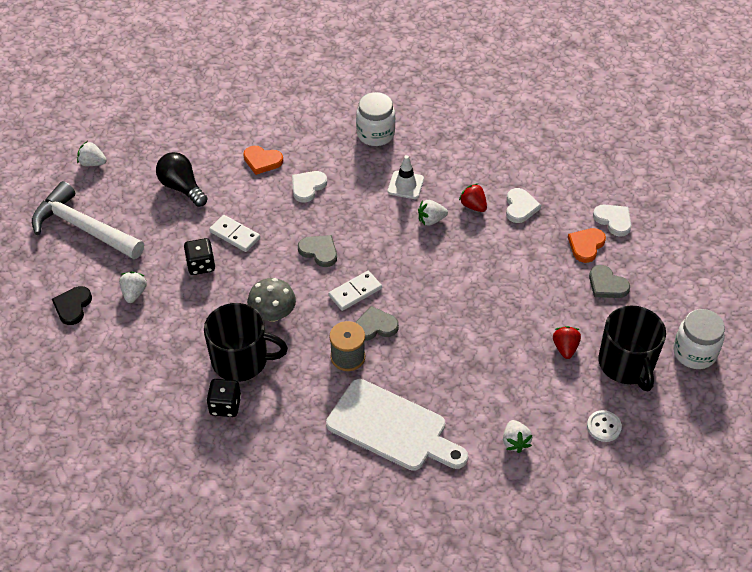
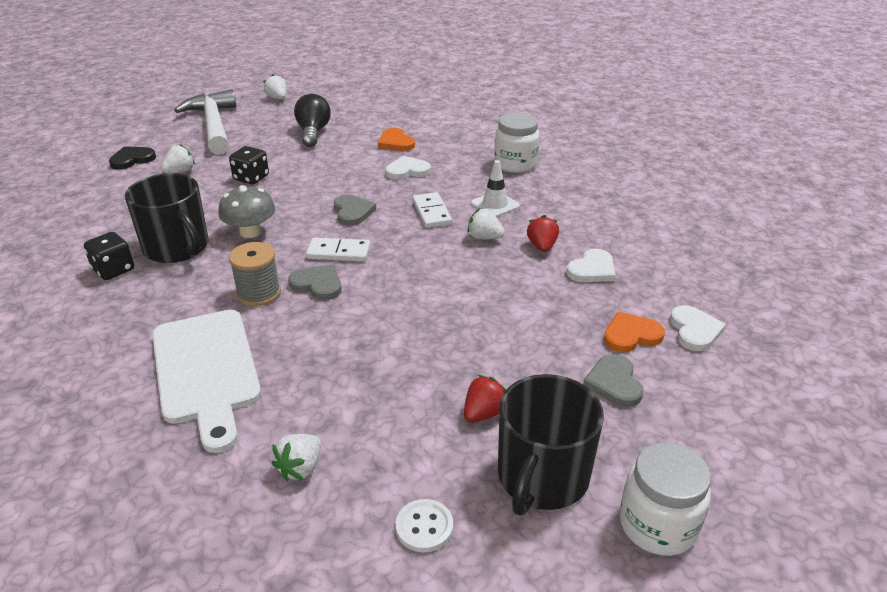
camera: 40 degrees right, 15 degrees down
white domino [209,215,260,252] -> white domino moved to [413,192,452,228]

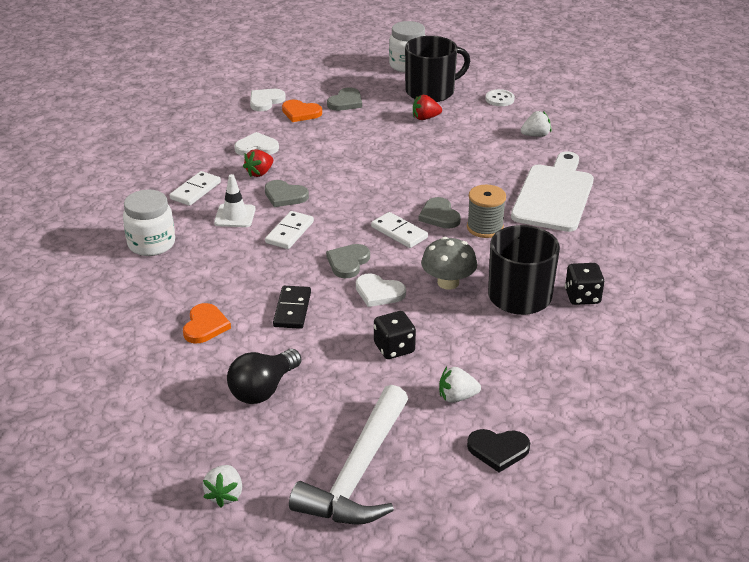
camera: 140 degrees left, 0 degrees up
white heart [385,156,431,180] -> white heart moved to [356,273,406,307]
white strawberry [467,208,505,239] -> grey heart [265,180,309,207]
none -> white domino [170,171,221,206]
none -> black domino [273,286,311,329]

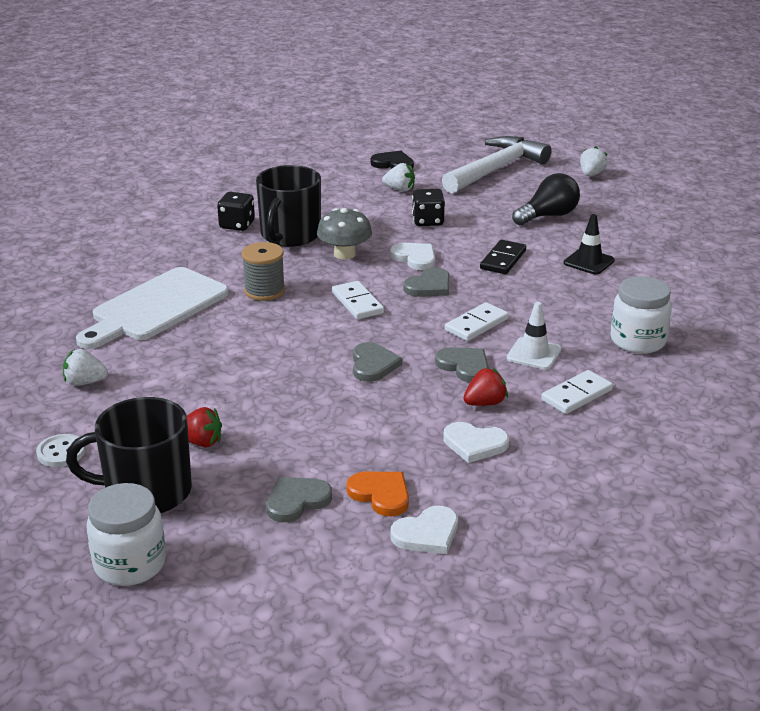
camera: 160 degrees left, 5 degrees down
orange heart [183,303,231,344] -> black traffic cone [564,214,615,275]
grey heart [418,197,461,229] -> grey heart moved to [353,342,402,382]

